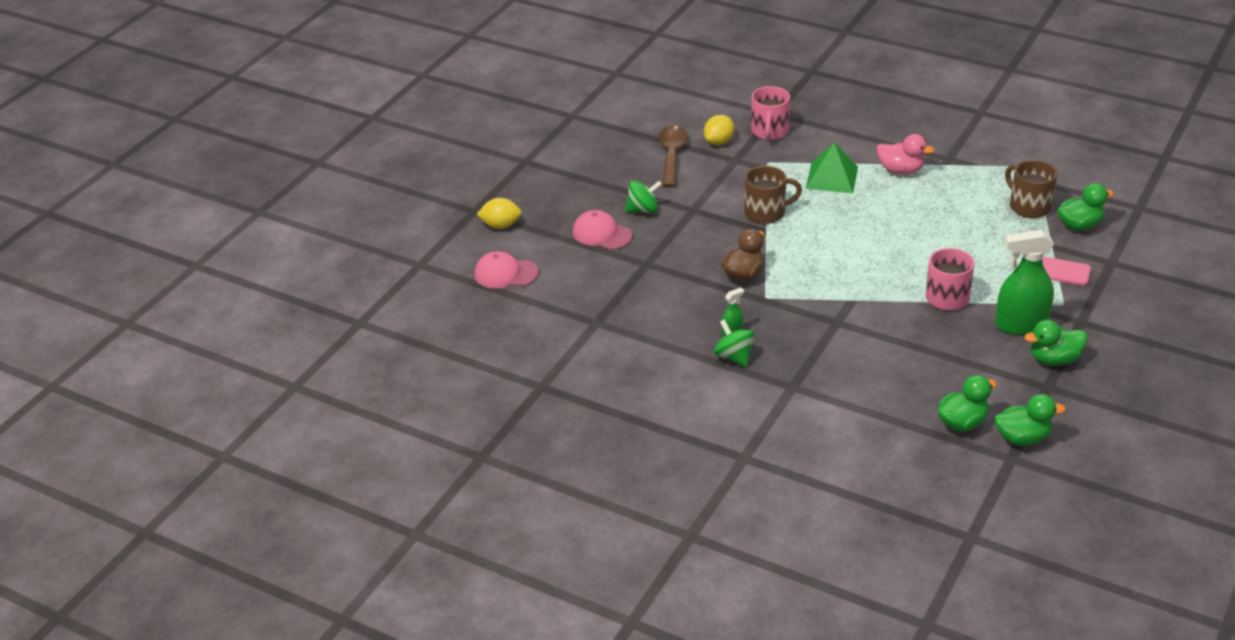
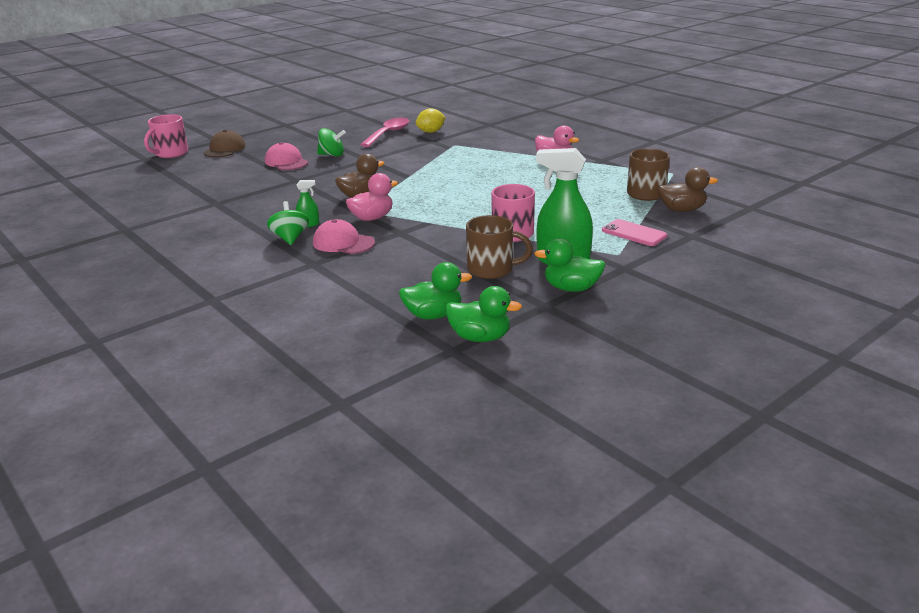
camera: 20 degrees right, 10 degrees down
pink cap [474,251,538,288] -> pink cap moved to [313,219,375,254]
yellow lemon [477,198,522,229] -> brown cap [203,130,246,157]
brown spoon [658,126,688,187] -> pink spoon [360,118,409,147]
brown mug [744,166,802,224] -> brown mug moved to [466,215,533,279]
pink mug [751,86,790,140] -> pink mug moved to [144,114,188,158]
green pyramid [806,142,858,193] -> none
green duck [1057,183,1114,230] -> brown duck [658,167,718,212]
none -> pink duck [346,173,398,221]

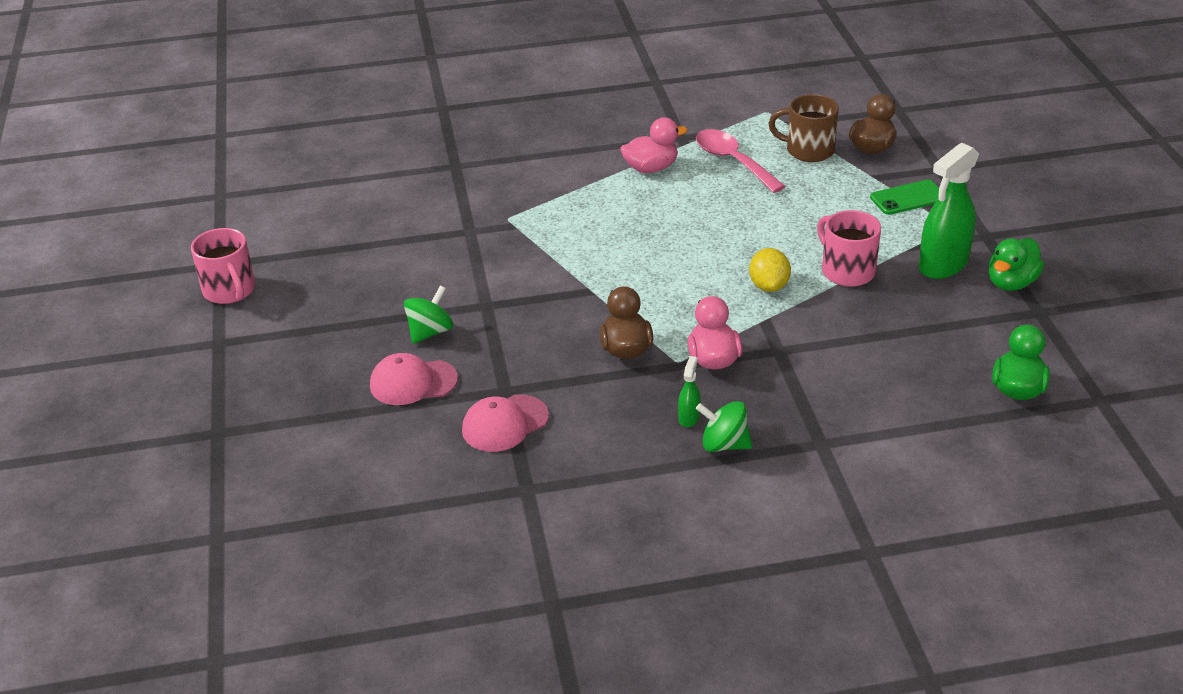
camera: 60 degrees left, 10 degrees up
pink mug [144,114,188,158] -> pink mug moved to [191,228,255,304]
brown cap [203,130,246,157] -> none
pink cap [313,219,375,254] -> pink cap moved to [462,395,549,452]
pink spoon [360,118,409,147] -> pink spoon moved to [696,129,786,193]
yellow lemon [416,108,446,133] -> yellow lemon moved to [749,248,791,292]
green duck [445,286,522,342] -> none
brown mug [466,215,533,279] -> none
pink phone [602,219,667,246] -> green phone [870,180,939,215]

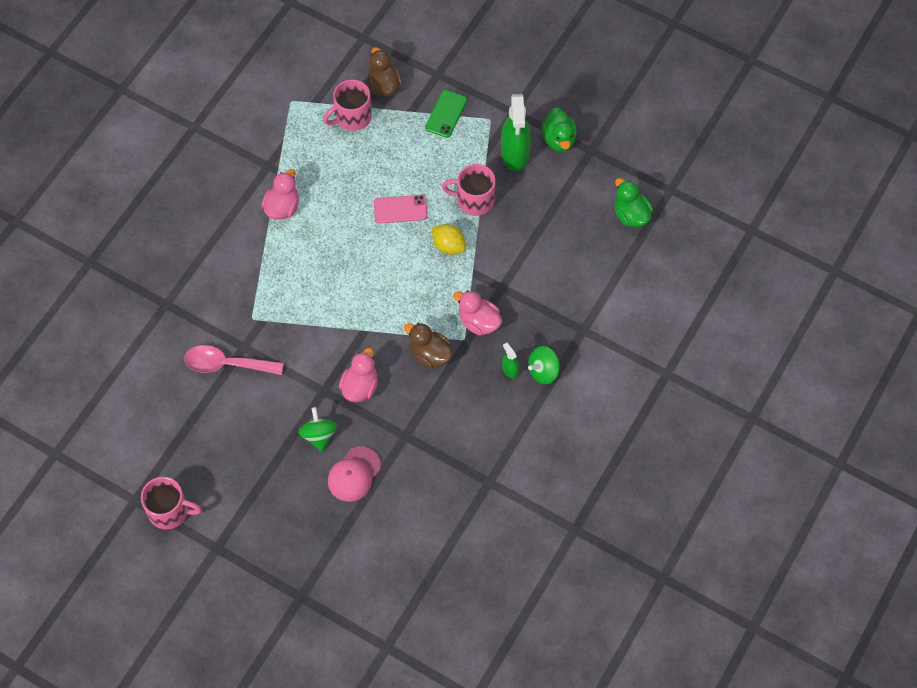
camera: 50 degrees left, 25 degrees up
pink cap [462,395,549,452] -> none
pink spoon [696,129,786,193] -> pink spoon moved to [184,345,284,375]
brown mug [768,94,839,162] -> pink mug [323,79,372,131]
none -> pink duck [339,348,378,402]
none -> pink phone [374,195,428,224]

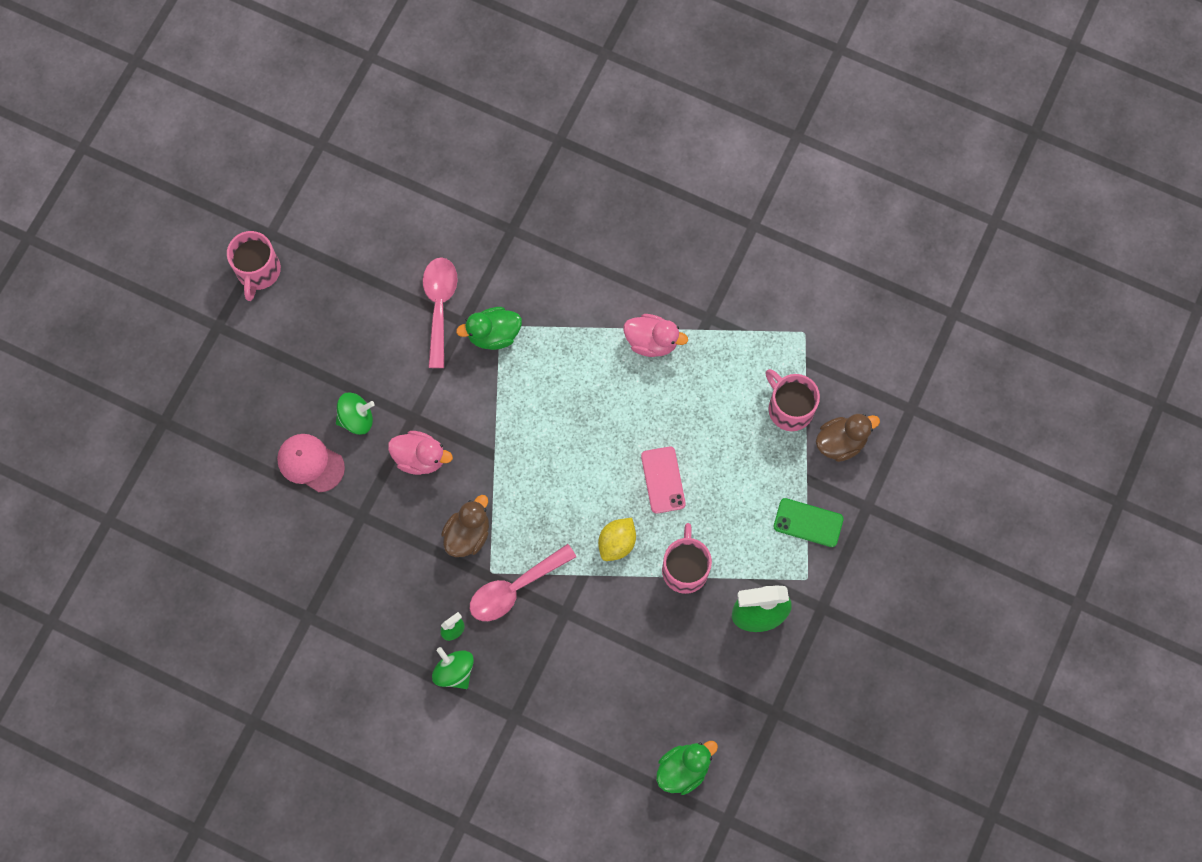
camera: 85 degrees right, 10 degrees up
pink duck [453,290,502,336] -> pink spoon [470,544,576,621]
green duck [542,107,577,152] -> green duck moved to [456,307,522,350]

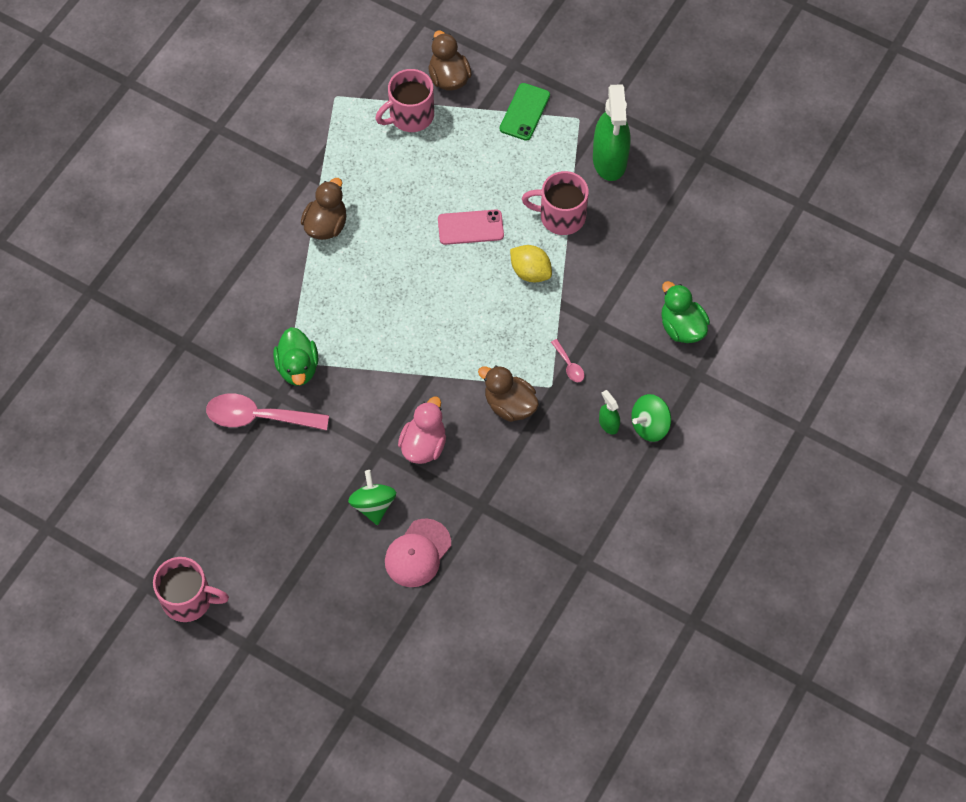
camera: 85 degrees left, 10 degrees down
pink spoon [470,544,576,621] -> pink spoon [551,339,585,382], size x0.45
pink duck [624,314,688,357] -> brown duck [301,178,346,240]
green duck [656,741,718,795] -> green duck moved to [661,281,710,343]

